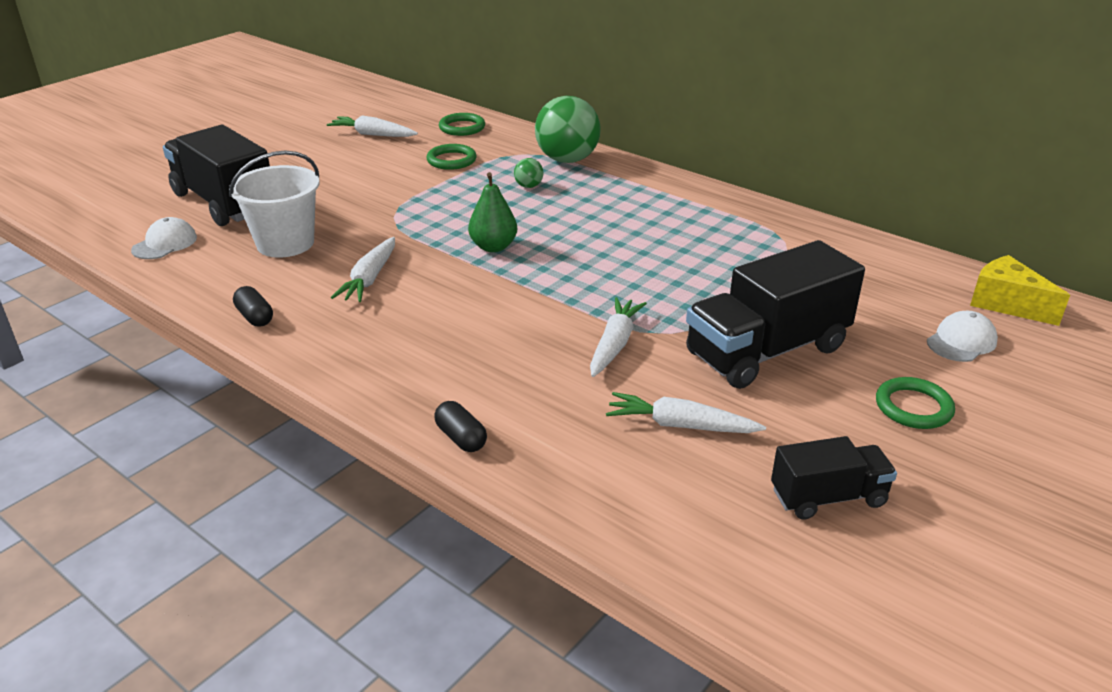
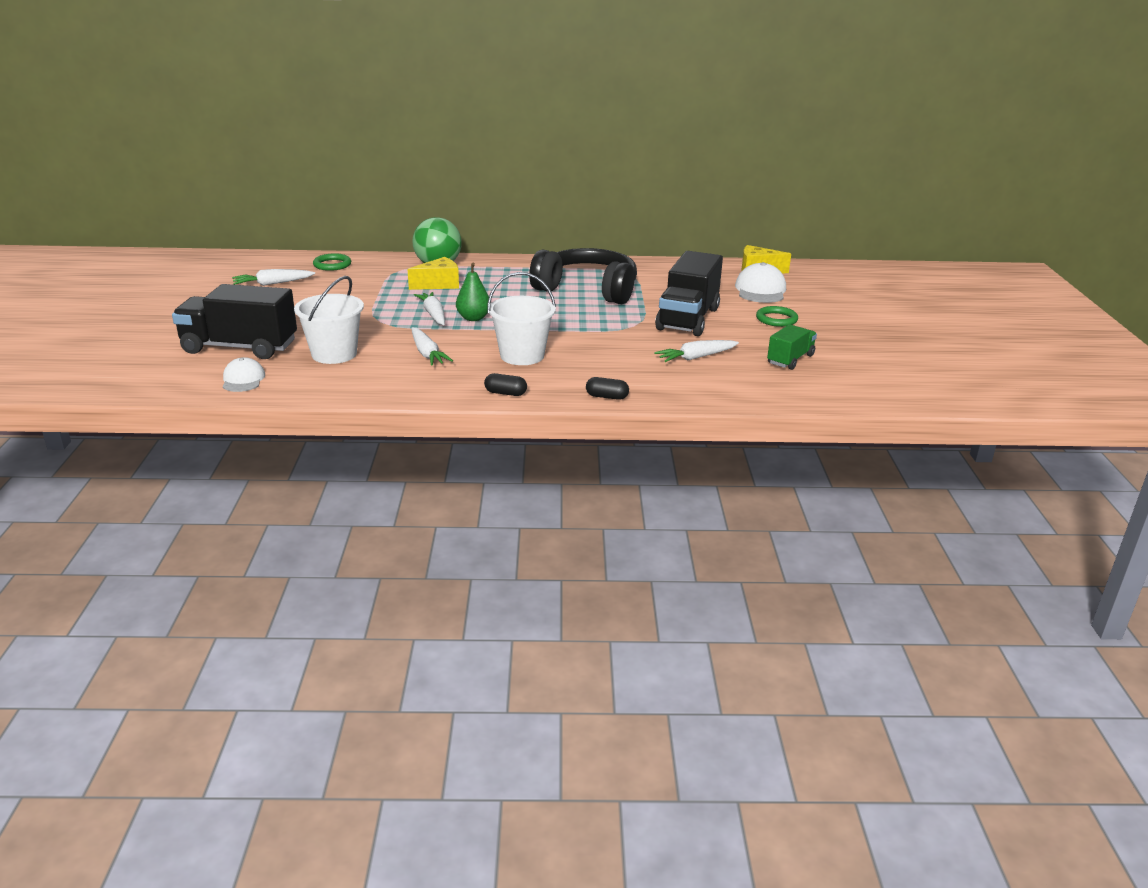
camera: 40 degrees left, 5 degrees down
black capsule [233,286,273,327] -> black capsule moved to [484,373,527,396]
green ring [426,144,477,170] -> none
green ball [514,158,544,188] -> yellow cheese [407,257,459,290]
white carrot [590,297,647,377] -> white carrot moved to [414,292,445,325]
black truck [771,436,897,519] -> green truck [767,324,817,370]
white cap [927,311,998,362] -> white cap [735,262,786,303], size x1.57
none -> white bucket [487,272,556,365]
none -> black headphones [529,248,637,304]

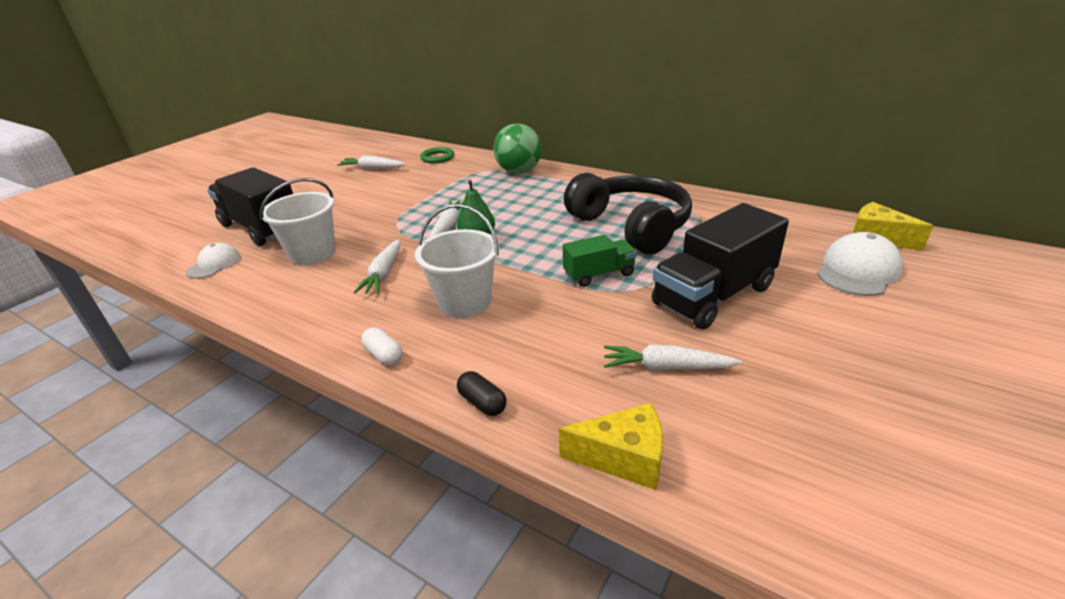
camera: 35 degrees right, 5 degrees up
yellow cheese [407,257,459,290] -> yellow cheese moved to [559,403,663,490]
black capsule [484,373,527,396] -> white capsule [361,327,403,365]
green ring [756,306,798,327] -> none
green truck [767,324,817,370] -> green truck moved to [563,235,637,287]

